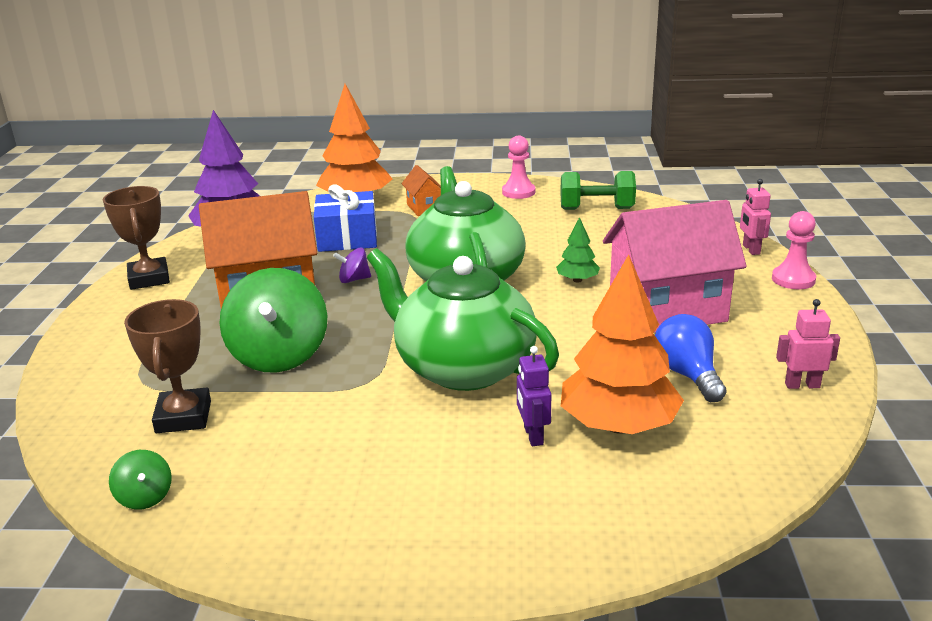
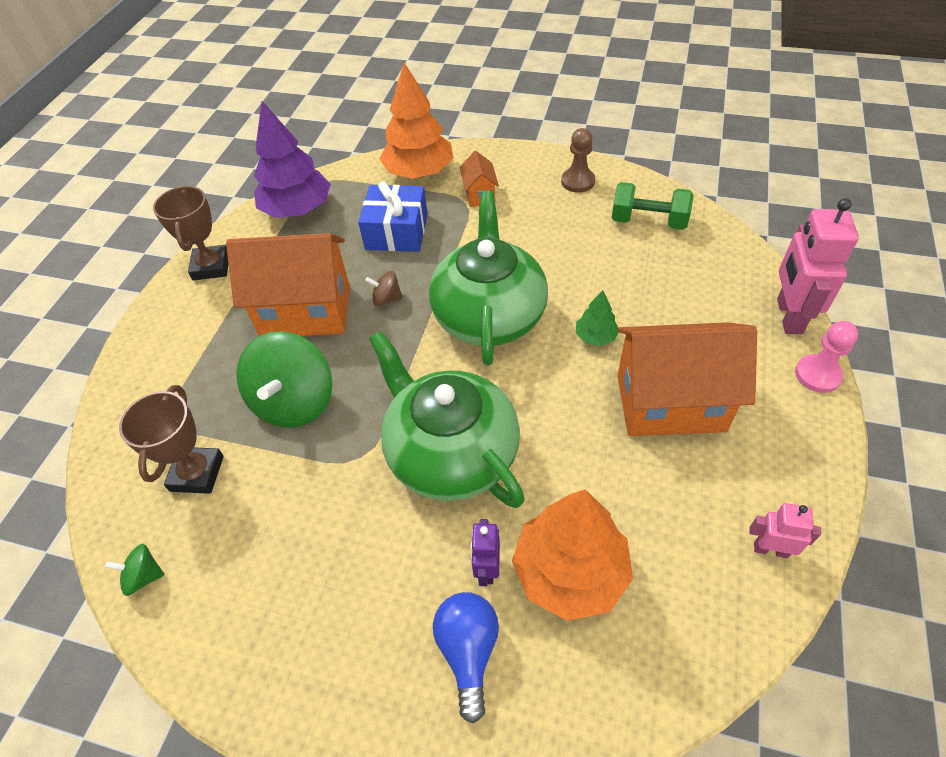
camera: 15 degrees right, 25 degrees up
green spinning top [109,450,172,510] -> green spinning top turned 105 degrees clockwise [105,544,164,596]
purple spinning top [333,248,371,283] -> brown spinning top [365,271,403,306]
pink pawn [502,136,536,199] -> brown pawn [561,128,595,193]
pink house [603,200,747,333] -> orange house [617,322,757,436]
blue light bulb [655,314,727,402] -> blue light bulb moved to [433,592,499,723]
pink robot [740,179,771,255] -> pink robot [777,198,859,334], size x1.87

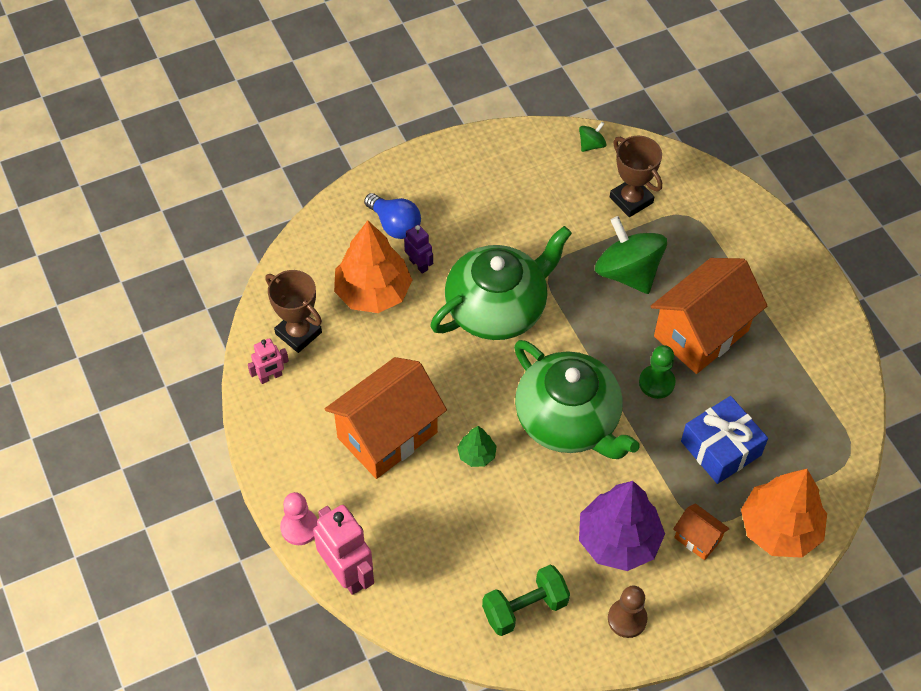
camera: 135 degrees right, 5 degrees up
brown trophy [153,185,228,281] -> brown trophy moved to [265,270,322,353]
purple tree [254,101,331,218] -> purple tree moved to [579,481,665,571]
brown spinning top [365,271,403,306] -> green pawn [639,345,676,399]
green teapot [369,331,525,508] -> green teapot turned 45 degrees counterclockwise [430,226,572,340]

